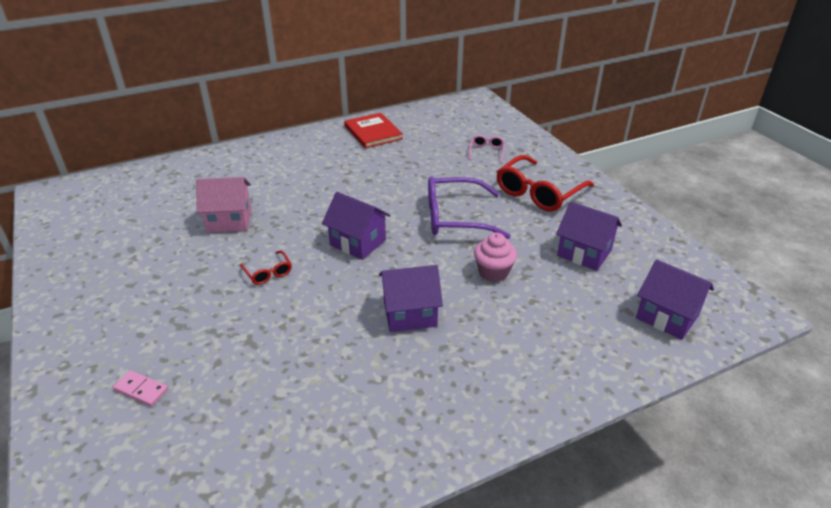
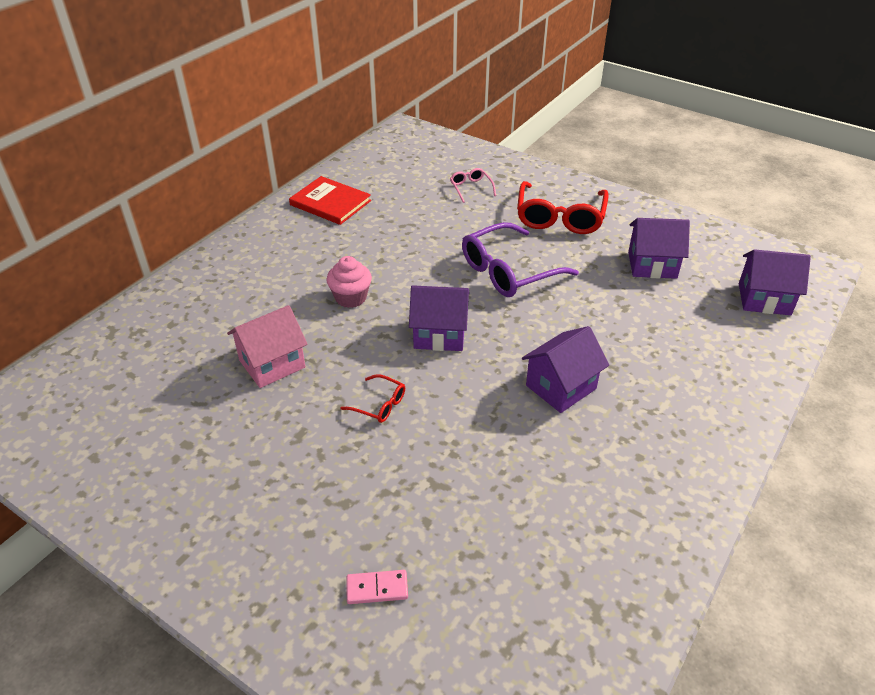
camera: 30 degrees left, 5 degrees up
pink cupcake [474,233,517,282] -> pink cupcake moved to [326,256,372,308]

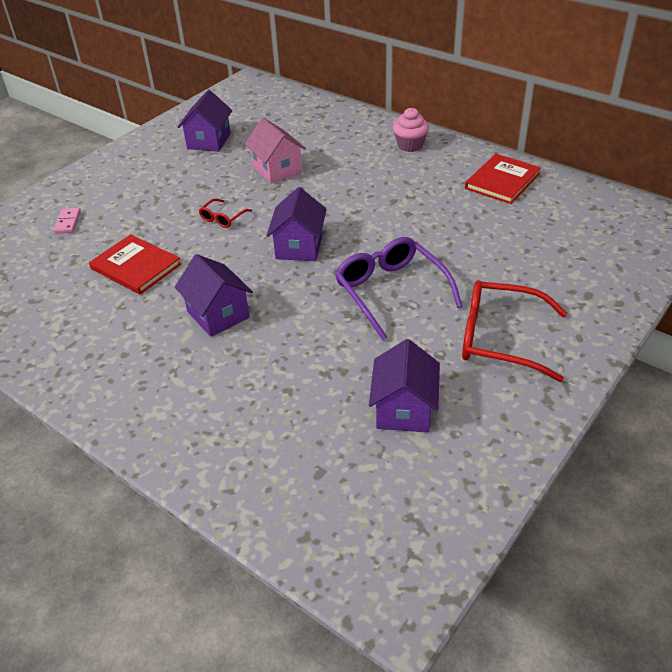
camera: 95 degrees right, 0 degrees up
pink cupcake [326,256,372,308] -> pink cupcake moved to [393,108,429,152]
pink glasses [450,168,496,203] -> none
purple house [739,249,811,315] -> purple house moved to [178,90,232,152]
none -> red book [89,234,181,294]

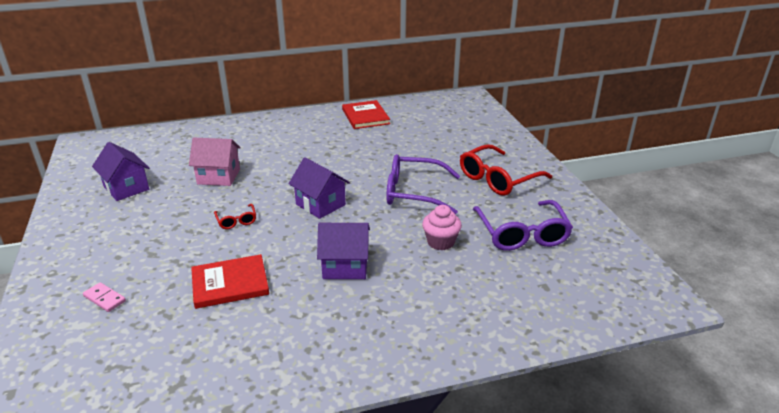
camera: 55 degrees left, 10 degrees down
purple house [369,339,440,432] -> purple glasses [473,200,573,251]
pink cupcake [393,108,429,152] -> pink cupcake moved to [422,205,462,250]

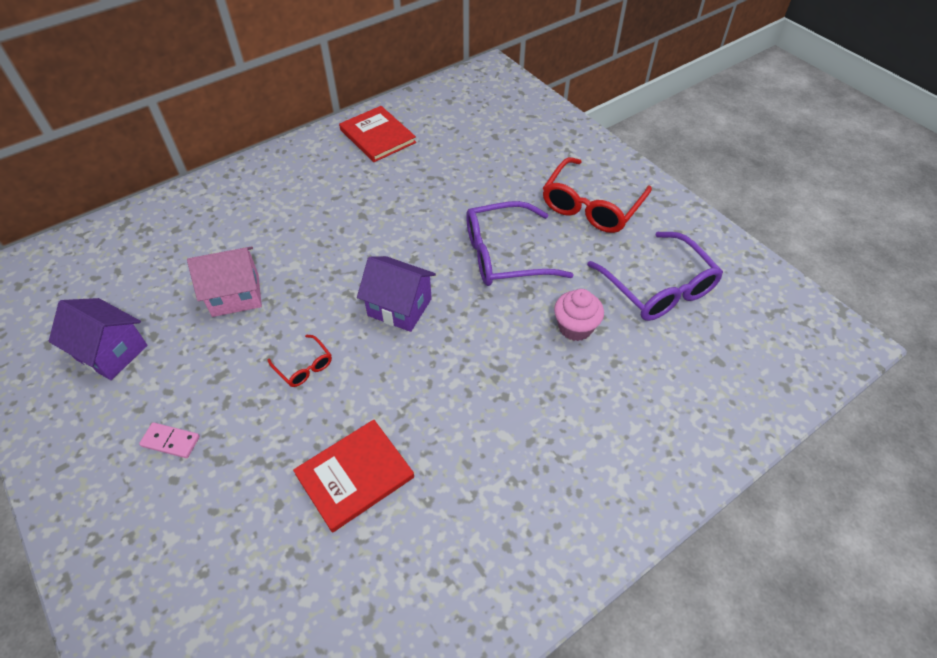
camera: 20 degrees left, 20 degrees up
pink domino [83,282,126,312] -> pink domino moved to [139,422,200,458]
purple house [317,223,370,279] -> none

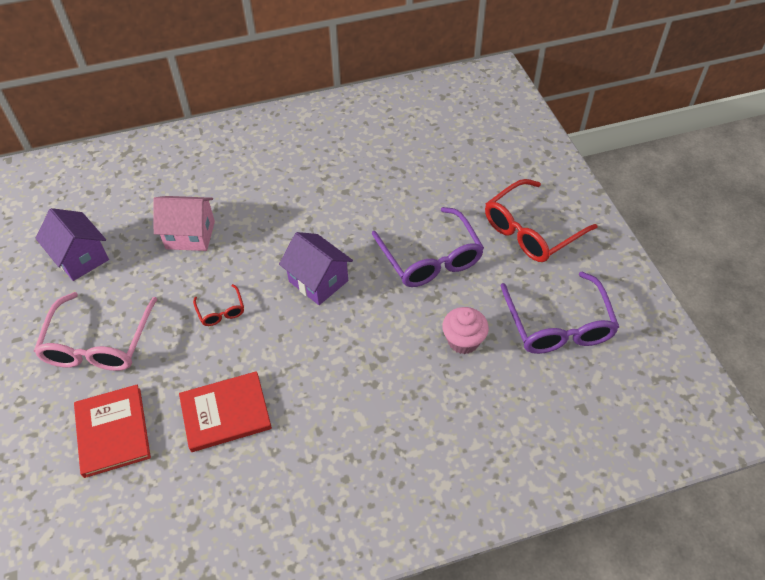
camera: 20 degrees right, 0 degrees up
pink domino [139,422,200,458] -> pink glasses [33,292,157,371]
red book [339,106,416,162] -> red book moved to [74,384,151,478]
purple glasses [466,201,573,286] -> purple glasses turned 120 degrees counterclockwise [372,207,484,287]

